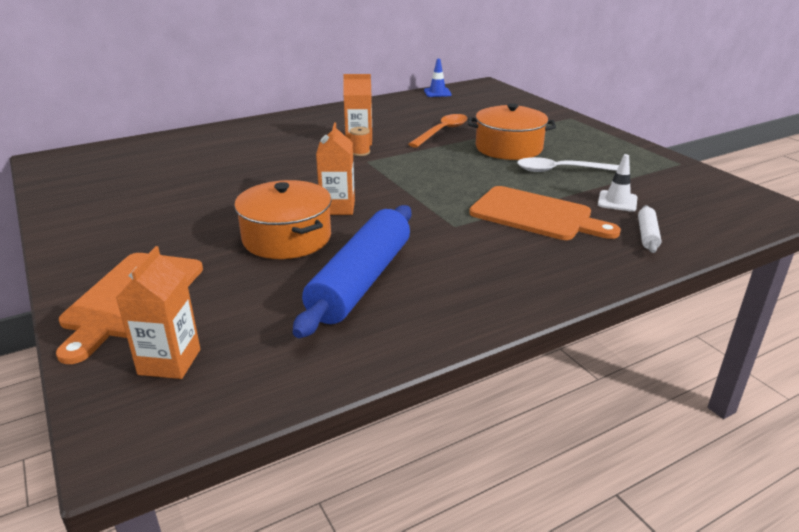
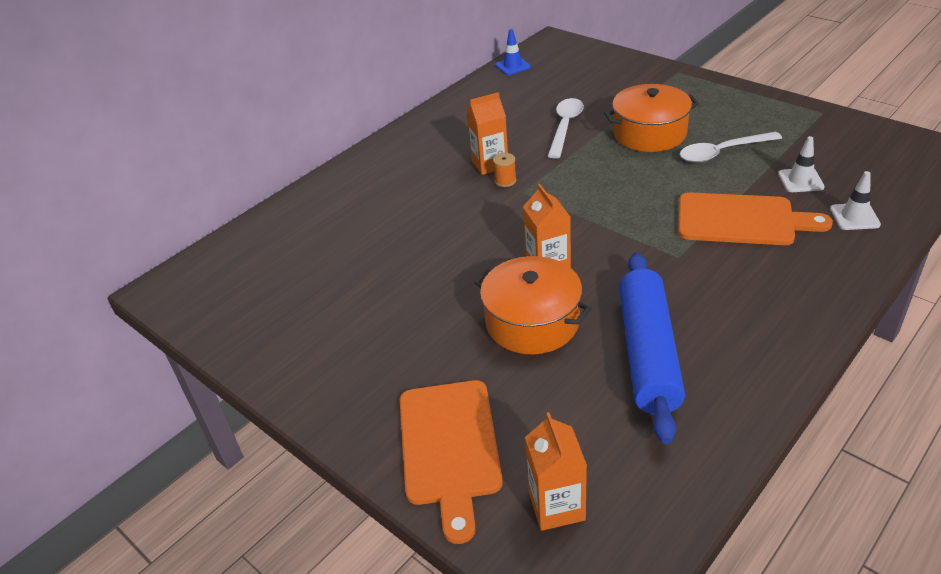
camera: 15 degrees left, 10 degrees up
orange spoon [408,114,468,148] -> white spoon [548,98,584,159]
white rolling pin [638,205,661,253] -> white traffic cone [830,171,881,230]

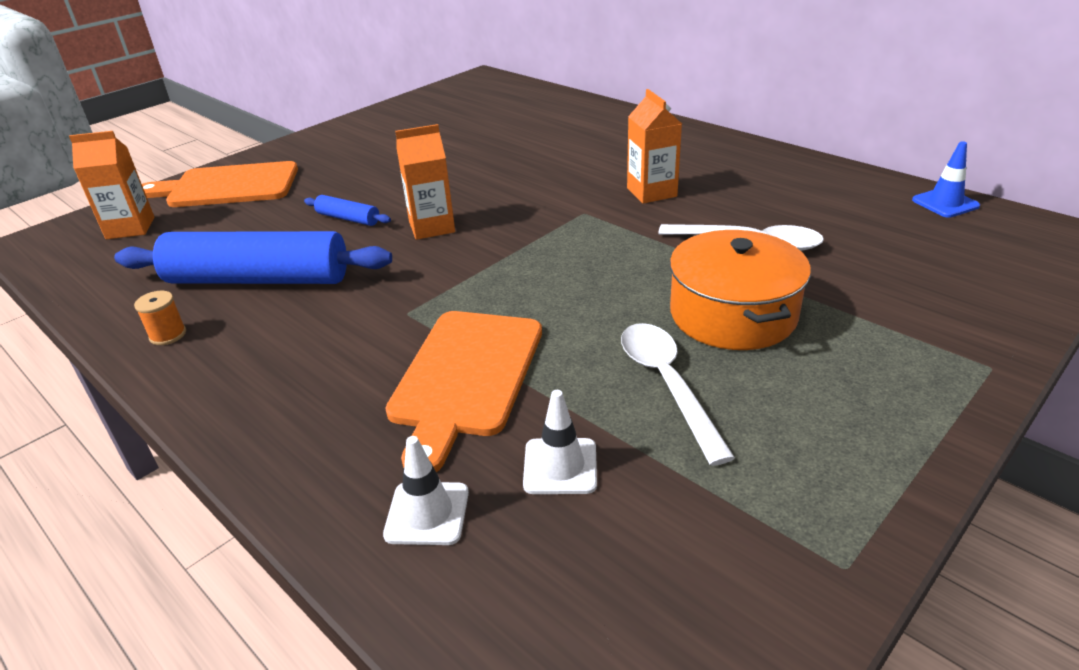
camera: 90 degrees right, 5 degrees down
orange pot [474,256,591,354] -> blue rolling pin [304,195,391,226]
orange spool [493,153,516,187] -> orange spool moved to [134,291,186,345]

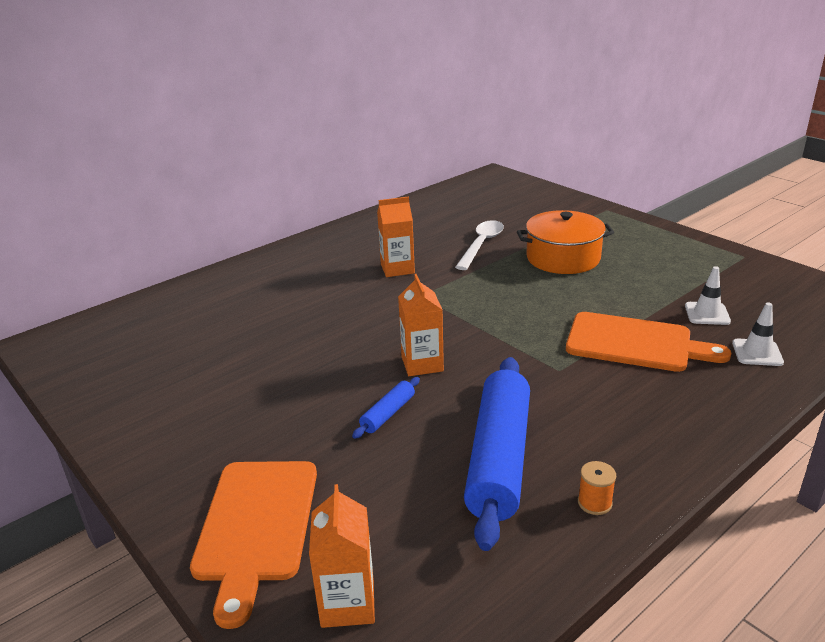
camera: 85 degrees left, 5 degrees down
white spoon [621,323,735,466] -> none
blue traffic cone [912,141,980,218] -> none

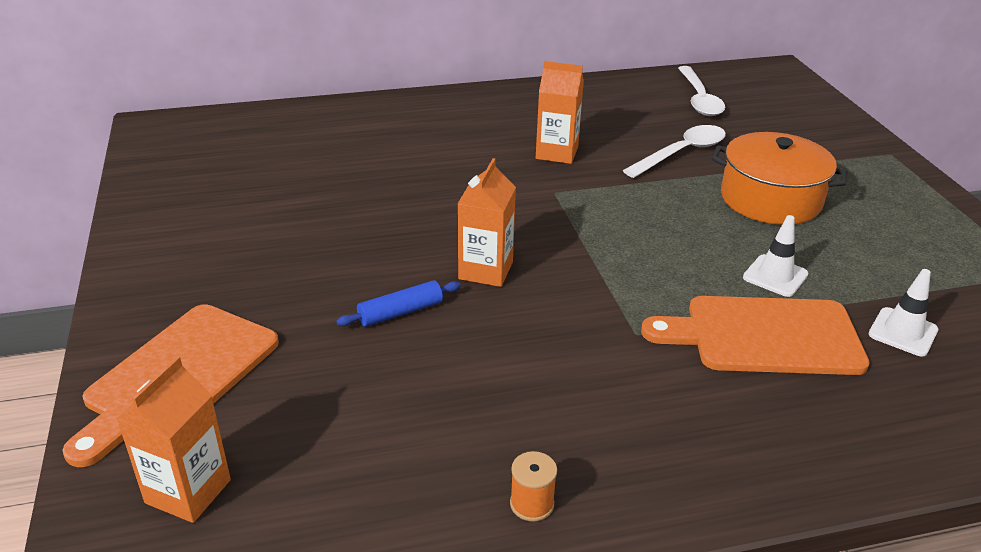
camera: 25 degrees right, 5 degrees up
blue rolling pin [464,357,530,551] -> none
orange cutting board [566,312,731,372] -> orange cutting board turned 135 degrees clockwise [641,296,870,375]
white traffic cone [732,303,784,366] -> white traffic cone moved to [743,215,808,297]
none -> white spoon [678,66,725,116]

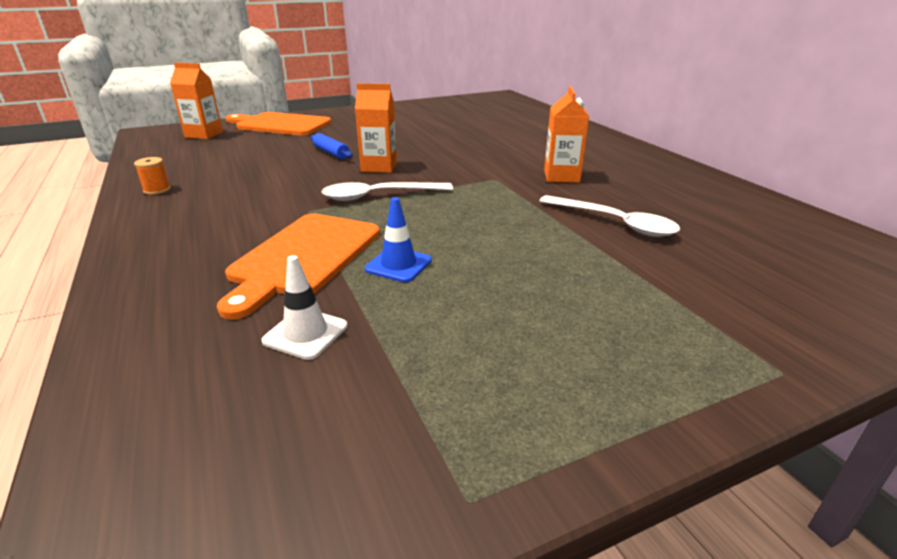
camera: 80 degrees right, 5 degrees down
orange cutting board [641,296,870,375] -> orange cutting board turned 150 degrees counterclockwise [217,213,380,320]
white spoon [678,66,725,116] -> white spoon moved to [321,182,453,201]
orange pot [712,132,848,225] -> none
white traffic cone [743,215,808,297] -> blue traffic cone [365,197,432,282]

